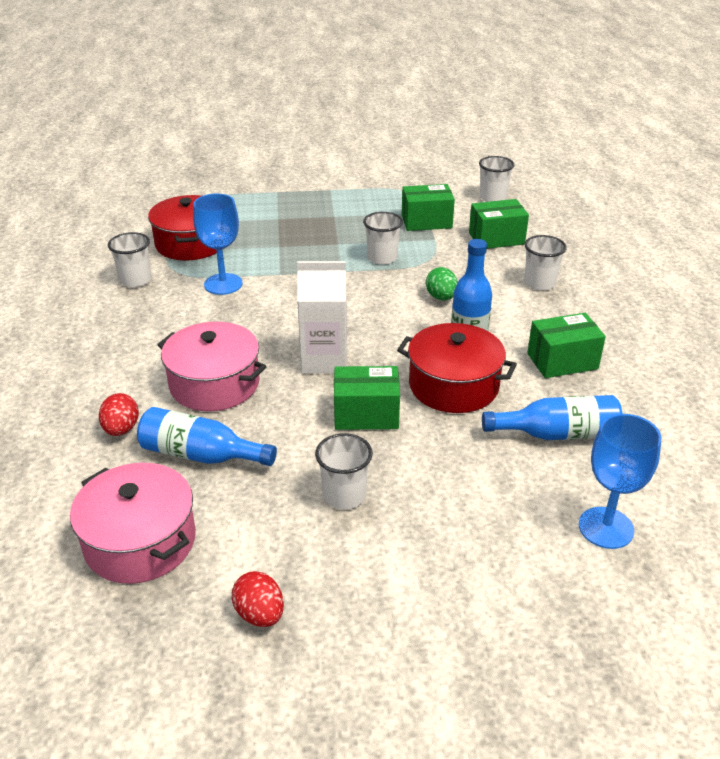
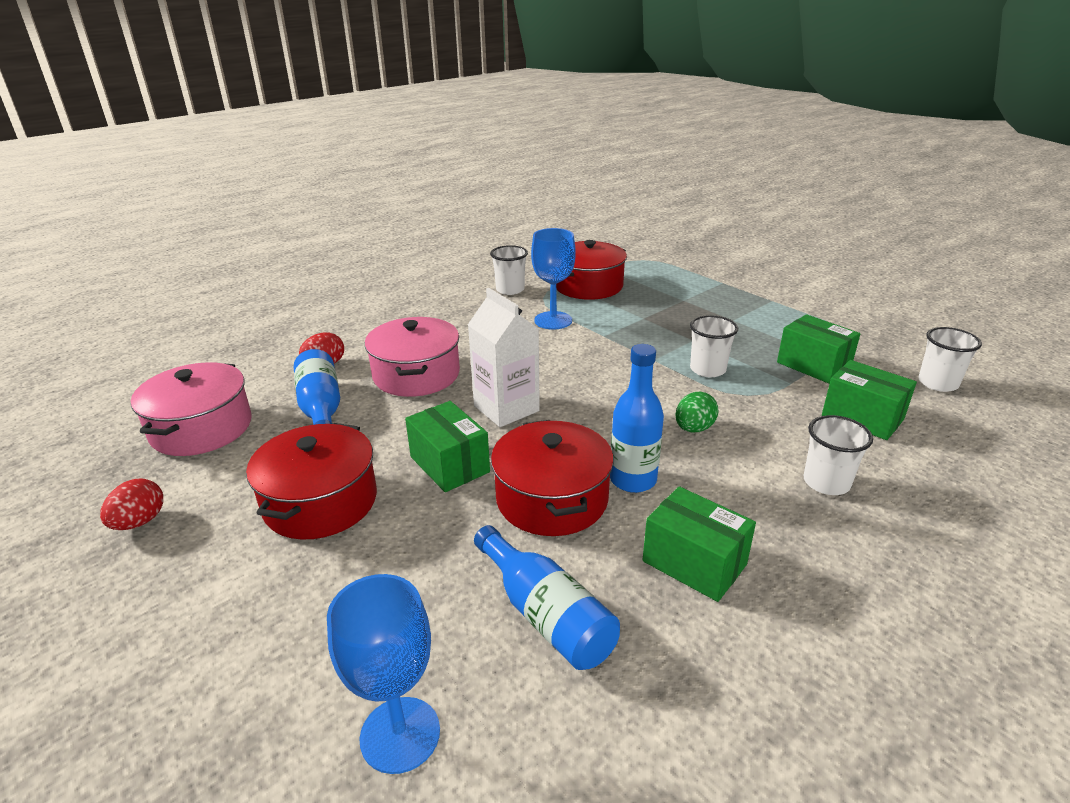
camera: 55 degrees right, 5 degrees down
white cup [315,433,373,509] -> red pot [246,423,377,540]

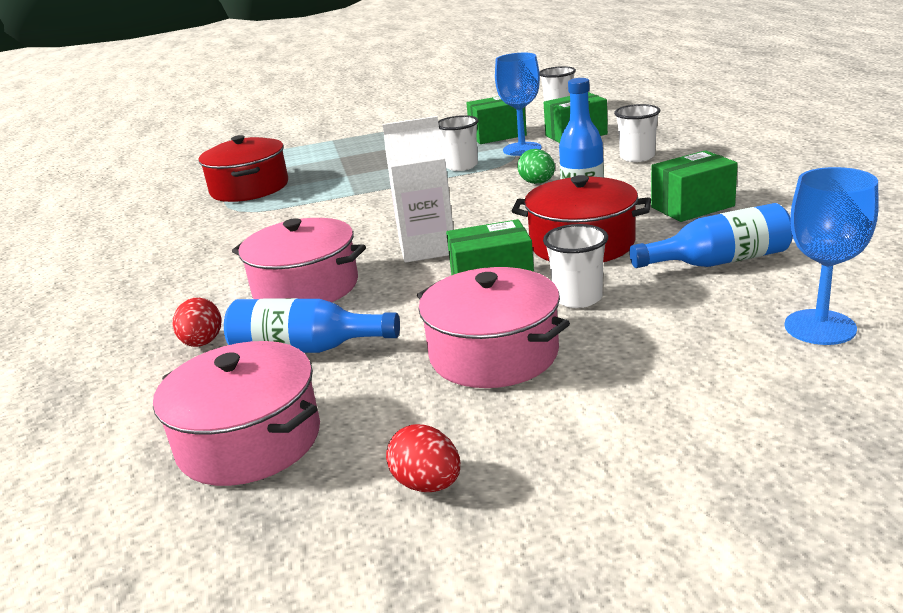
camera: 60 degrees left, 5 degrees down
red pot [246,423,377,540] -> pink pot [417,267,570,388]
white cup [490,245,528,295] -> white cup moved to [543,224,608,308]
blue goblet [531,228,576,330] -> blue goblet moved to [495,53,542,156]

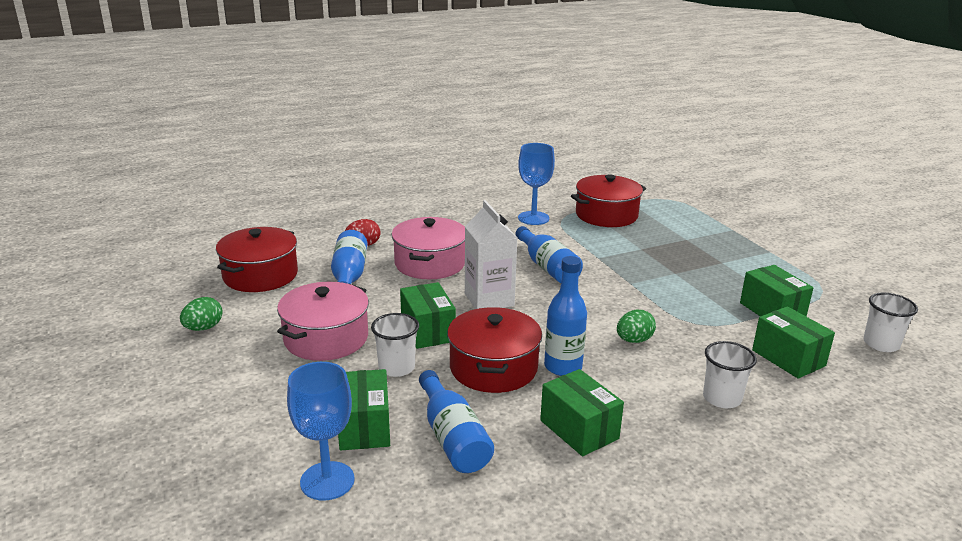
camera: 75 degrees right, 0 degrees up
pink pot [153,341,320,486] -> red pot [216,227,298,292]
red egg [386,424,460,492] -> green egg [180,297,223,331]
white cup [438,115,479,171] -> none
blue goblet [495,53,542,156] -> blue goblet moved to [518,143,555,225]
none -> green box [338,369,390,450]
none -> blue bottle [516,226,583,283]

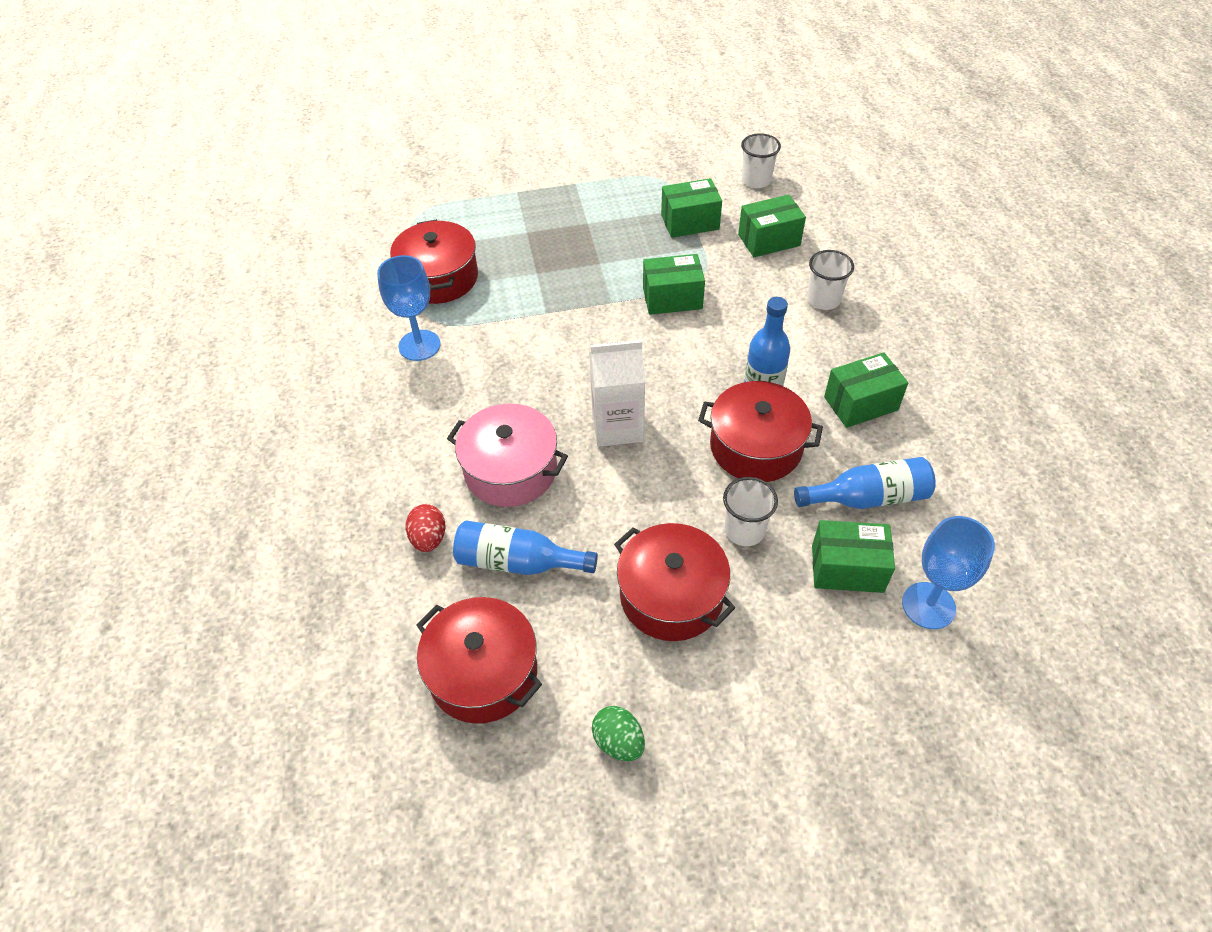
camera: 75 degrees left, 25 degrees up
pink pot [277,282,369,361] -> red pot [614,523,735,641]
green box [400,282,456,349] -> green box moved to [643,254,705,315]
blue bottle [516,226,583,283] -> none
green egg [617,310,656,343] -> none

